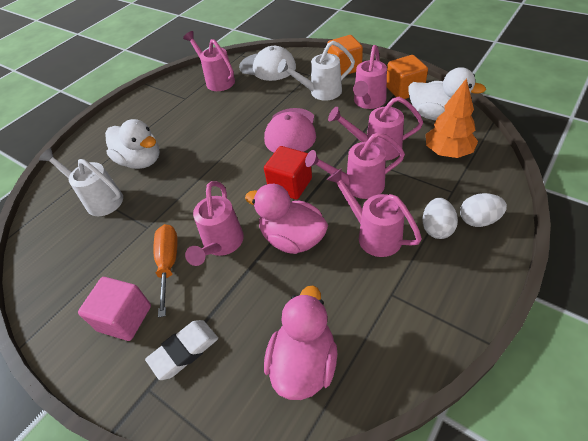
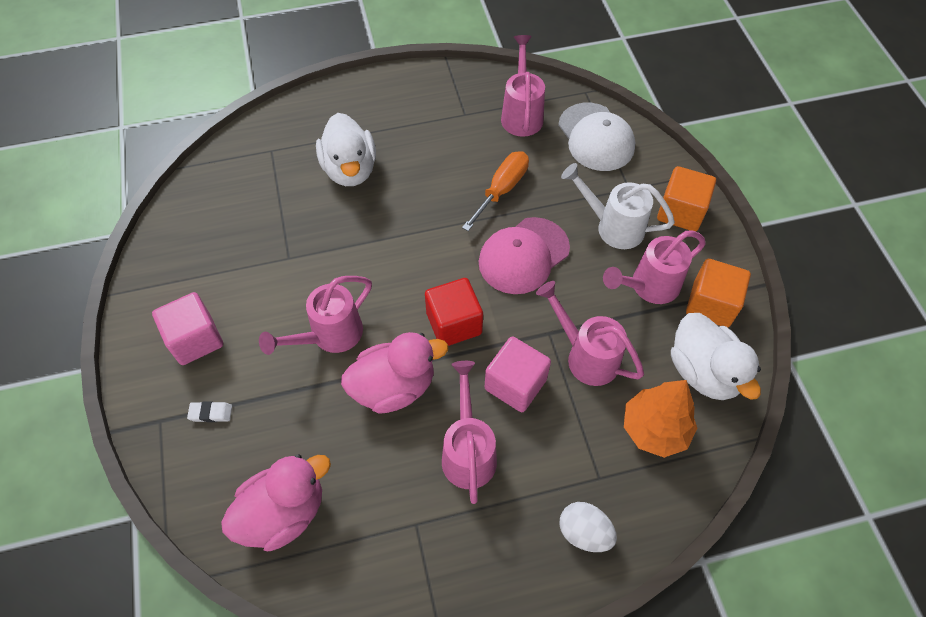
camera: 35 degrees right, 10 degrees up
white watering can [39,148,123,216] -> none
white eraser [145,320,218,380] -> white eraser [187,401,232,422], size x0.57
orange screwdriver [153,224,178,317] -> orange screwdriver moved to [462,151,529,231]
pink duck [245,184,328,254] -> pink duck turned 90 degrees clockwise [341,332,448,414]
pink watering can [305,132,405,199] -> pink cube [485,336,551,412]
white egg [422,198,458,239] -> none

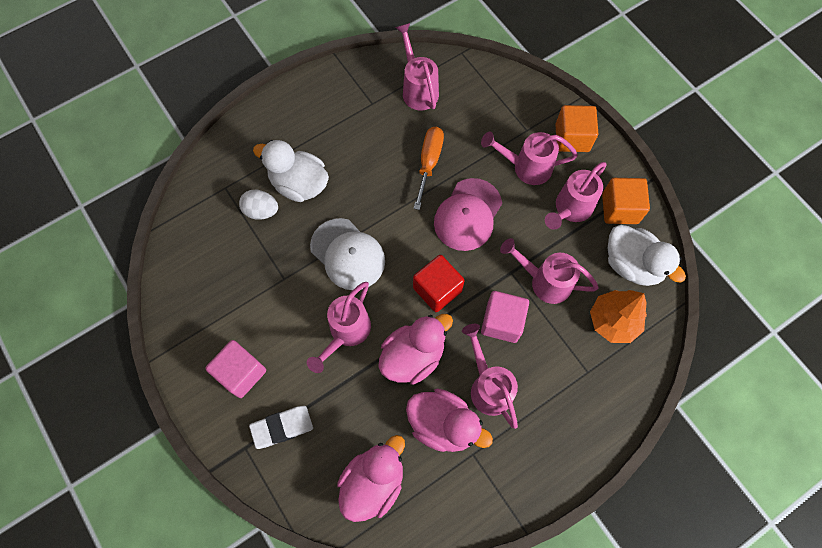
camera: 20 degrees left, 10 degrees up
white eraser [187,401,232,422] -> white eraser [249,406,313,449], size x1.76
white duck [316,113,376,186] -> white duck turned 150 degrees clockwise [253,140,329,202]
white cap [558,103,635,171] -> white cap moved to [310,218,385,290]
white egg [559,502,617,552] -> white egg moved to [239,190,278,220]
white watering can [561,163,675,249] -> pink watering can [481,132,578,185]
none -> pink duck [406,389,493,452]

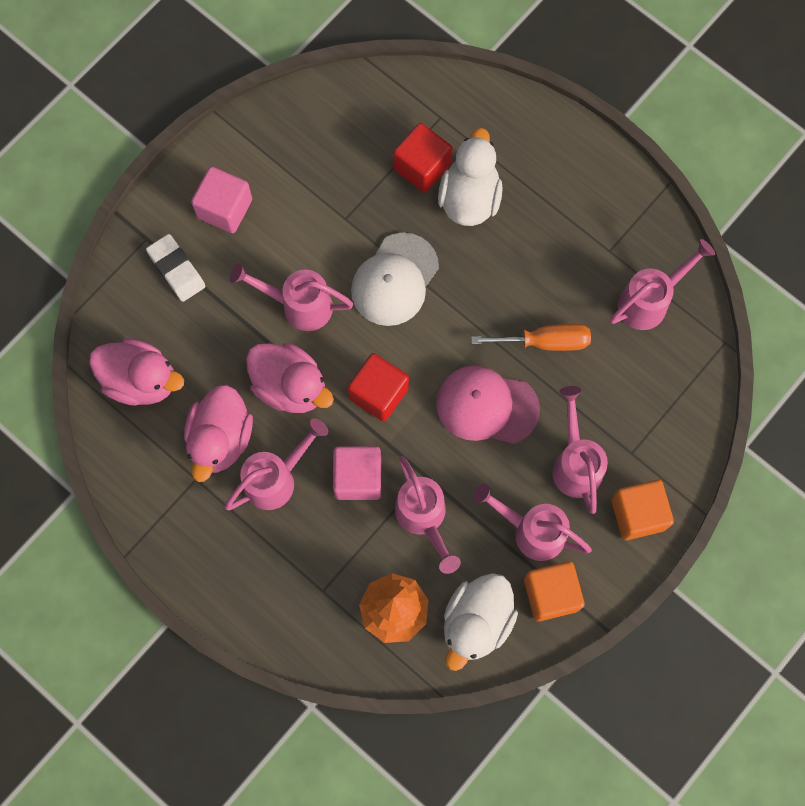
camera: 75 degrees right, 5 degrees up
white egg [239,190,278,220] -> red cube [393,123,453,193]
pink watering can [500,238,599,304] -> pink watering can turned 150 degrees clockwise [395,456,461,574]

